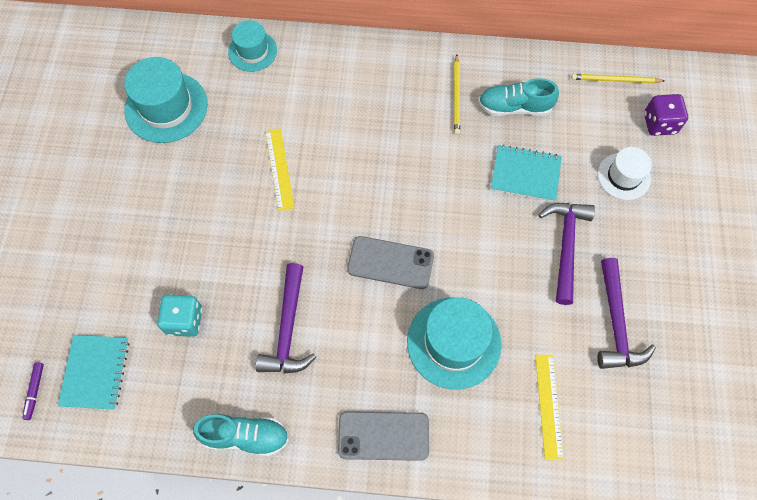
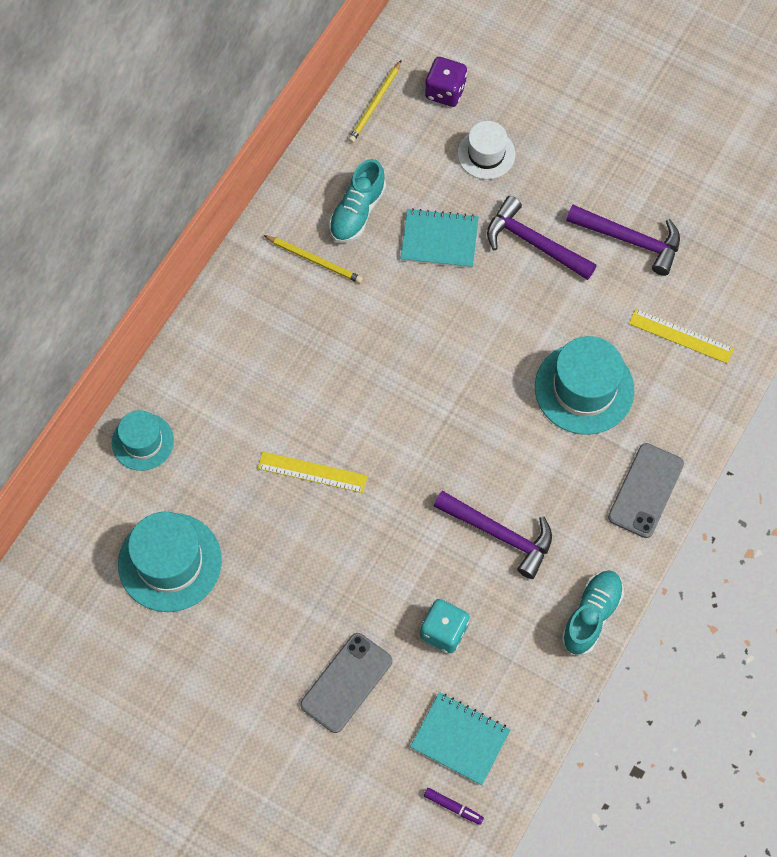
camera: 65 degrees left, 0 degrees up
grey phone [347,236,434,289] -> grey phone moved to [300,633,392,733]
turquoise notebook [491,144,562,202] -> turquoise notebook turned 60 degrees clockwise [400,208,479,268]

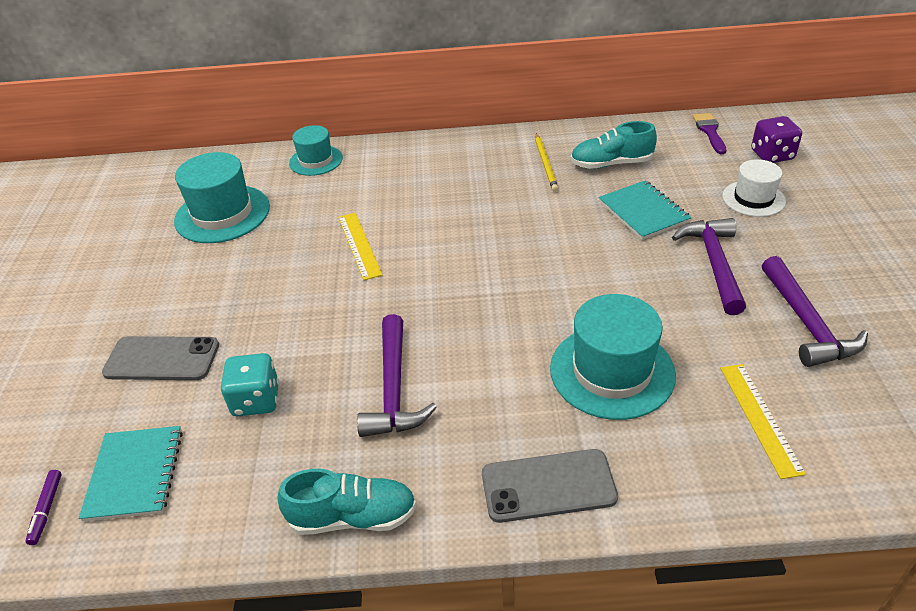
camera: 60 degrees right, 25 degrees down
yellow pencil [348,60,402,143] -> purple brush [693,113,726,154]

